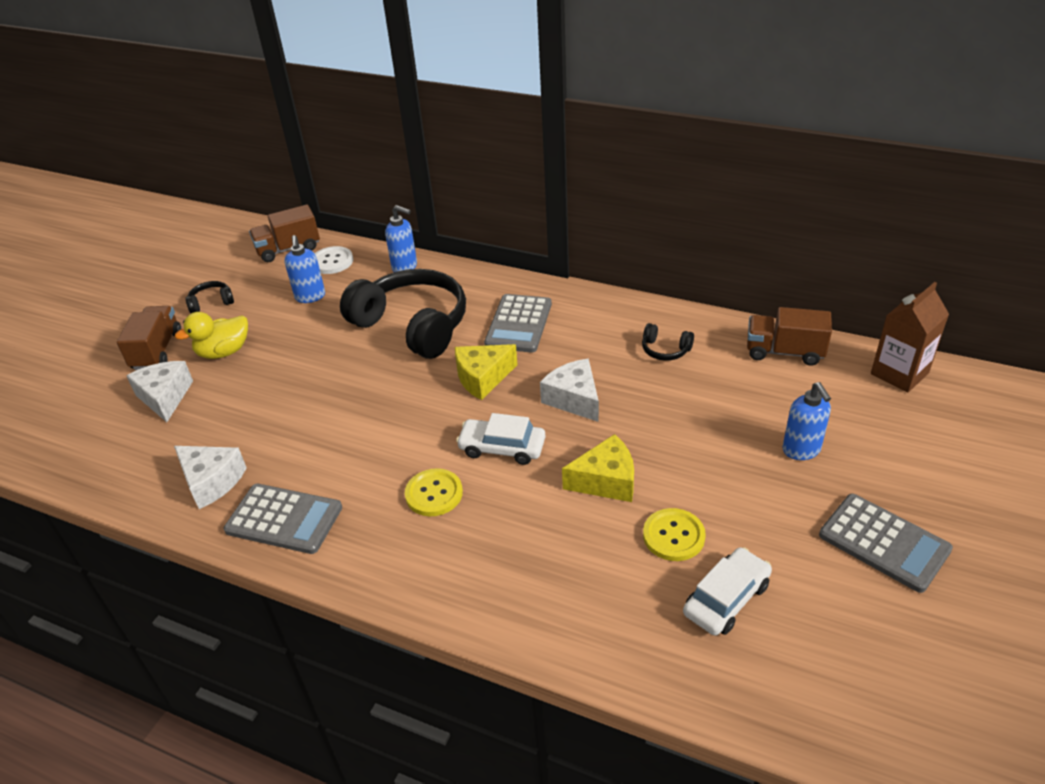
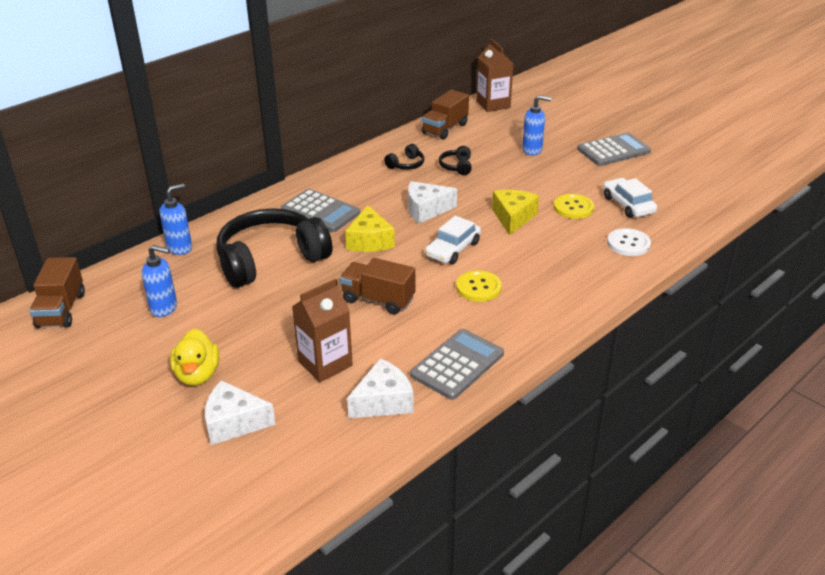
camera: 70 degrees left, 5 degrees down
brown truck [117,306,181,370] -> brown truck moved to [340,258,415,315]
black headphones [185,281,234,313] -> black headphones moved to [439,146,472,175]
white button [315,246,353,274] -> white button moved to [607,228,651,256]
none -> brown carton [292,278,353,382]

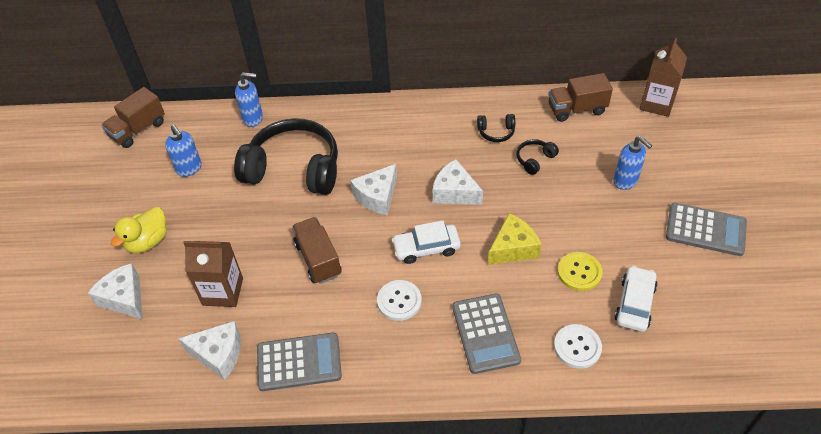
camera: 45 degrees right, 15 degrees up
grey calculator [281,189,360,232] -> grey calculator moved to [452,294,521,374]
yellow cheese [345,205,395,252] -> white cheese [350,164,397,215]
yellow button [456,270,502,302] -> white button [377,280,422,321]

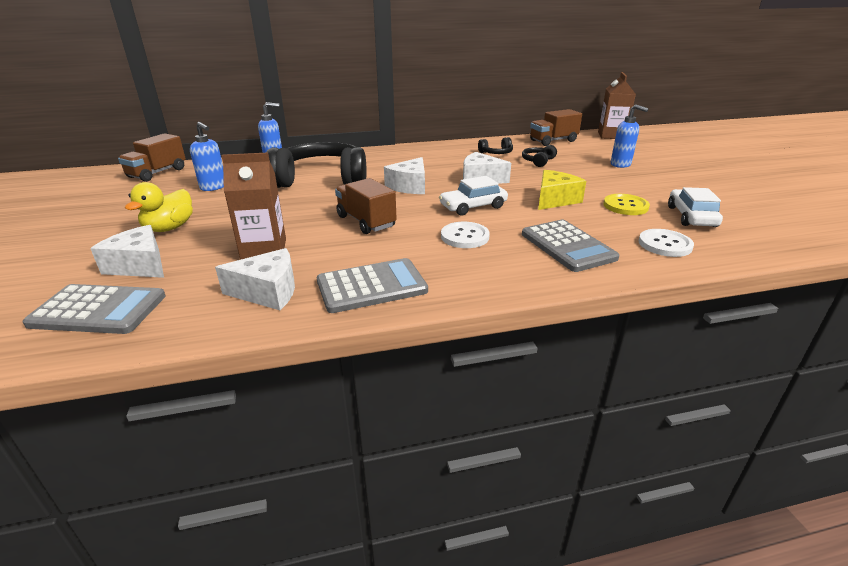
camera: 15 degrees left, 20 degrees down
grey calculator [666,203,747,256] -> grey calculator moved to [23,284,166,334]

